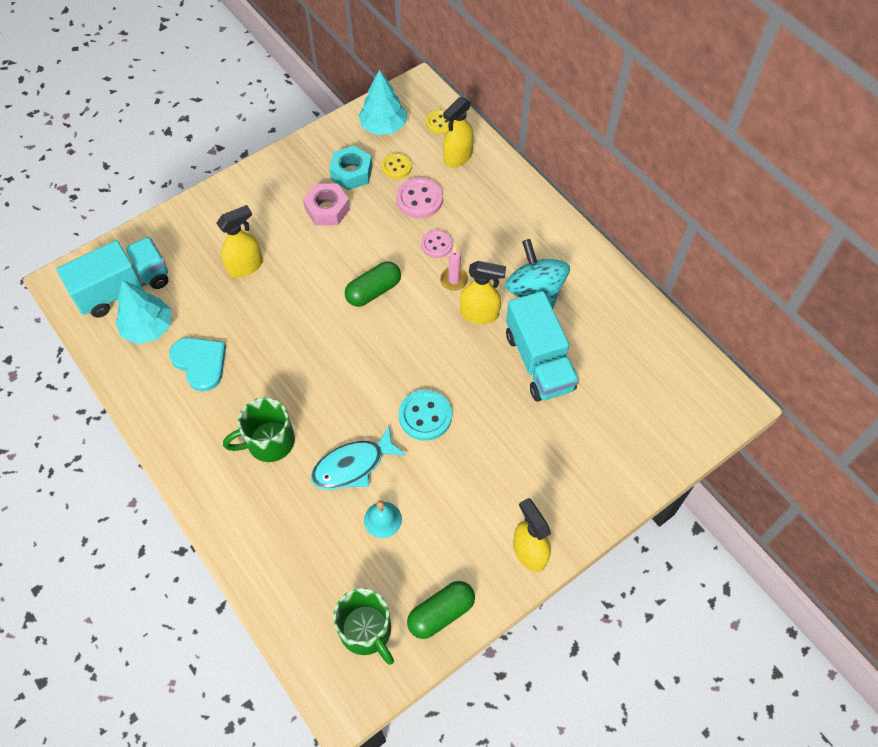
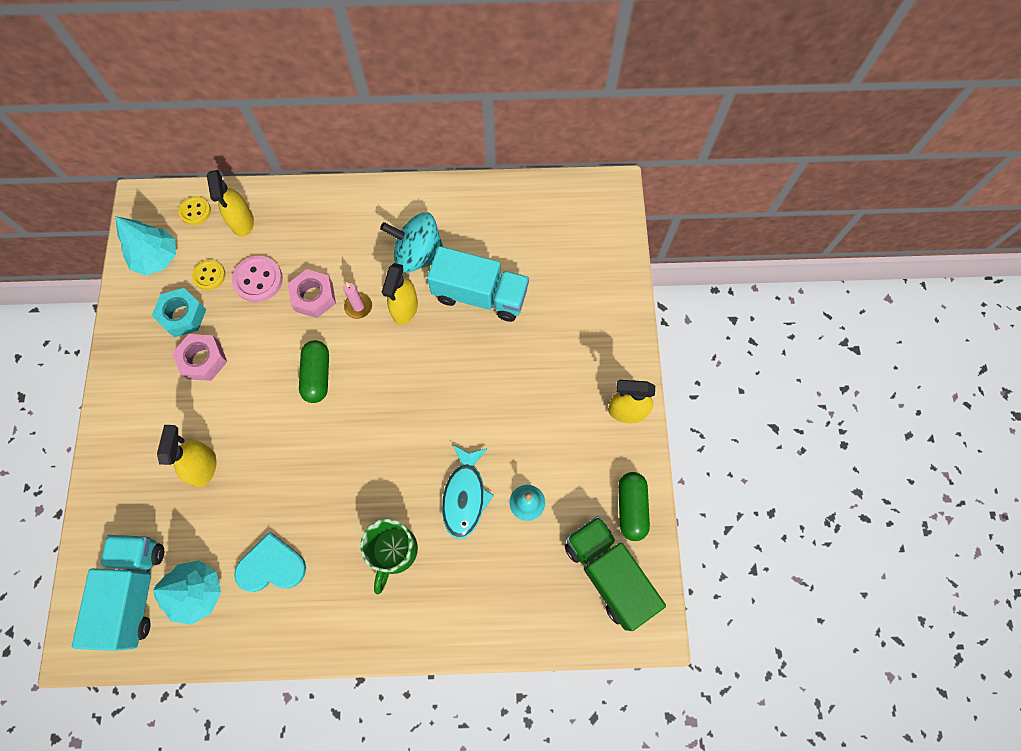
camera: 55 degrees left, 10 degrees up
green mug [333,588,394,665] -> green truck [565,516,666,631]
turquoise button [399,389,452,441] -> none
pink button [421,230,453,258] -> pink nut [288,269,336,318]
yellow spray bottle [460,261,506,324] -> yellow spray bottle turned 150 degrees clockwise [382,263,418,325]

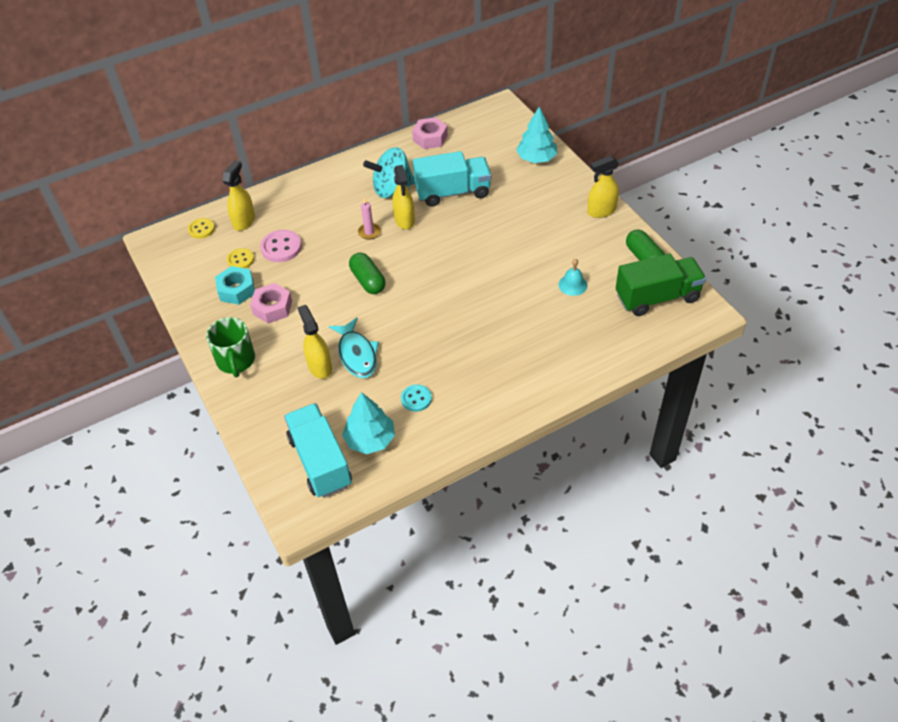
camera: 25 degrees left, 20 degrees down
turquoise tree [116,216,176,275] -> turquoise tree moved to [516,107,557,163]
yellow spray bottle [207,170,254,237] -> yellow spray bottle turned 120 degrees counterclockwise [222,160,255,231]
turquoise heart [234,532,306,592] -> turquoise button [401,384,432,412]
pink nut [288,269,336,318] -> pink nut moved to [412,117,448,149]
green mug [360,519,418,594] -> green mug moved to [206,317,255,377]
turquoise fish [442,445,494,539] -> turquoise fish moved to [329,317,379,378]
green truck [565,516,666,631] -> green truck turned 135 degrees clockwise [616,253,706,316]

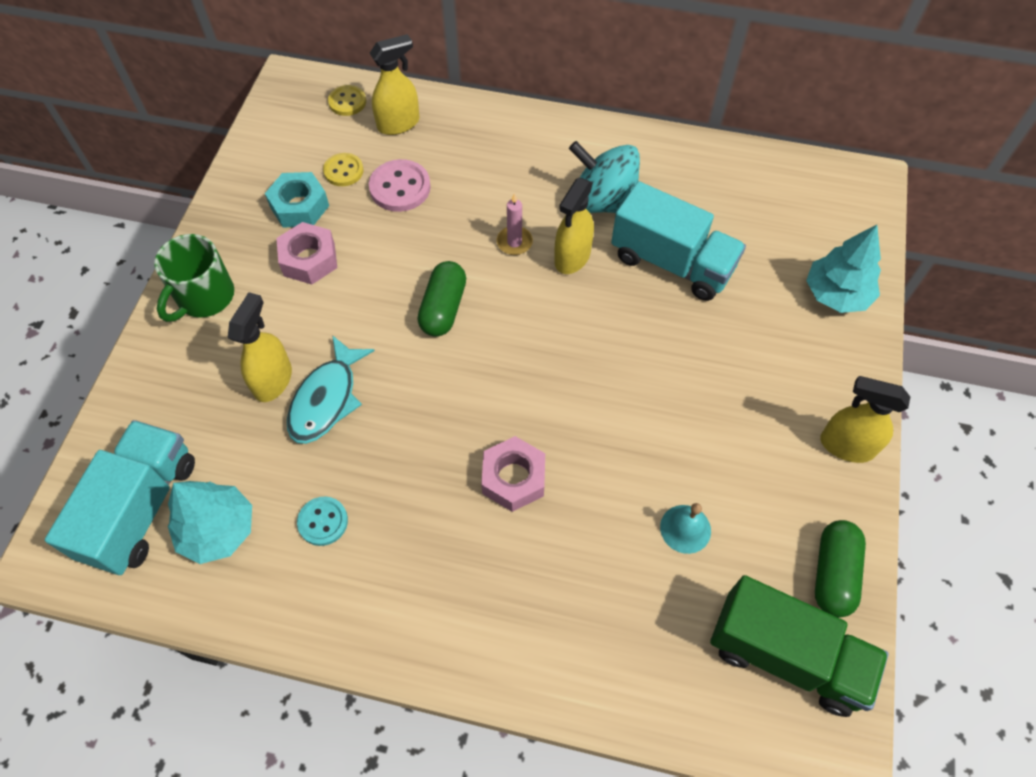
camera: 40 degrees right, 10 degrees up
pink nut [412,117,448,149] -> pink nut moved to [481,436,545,512]

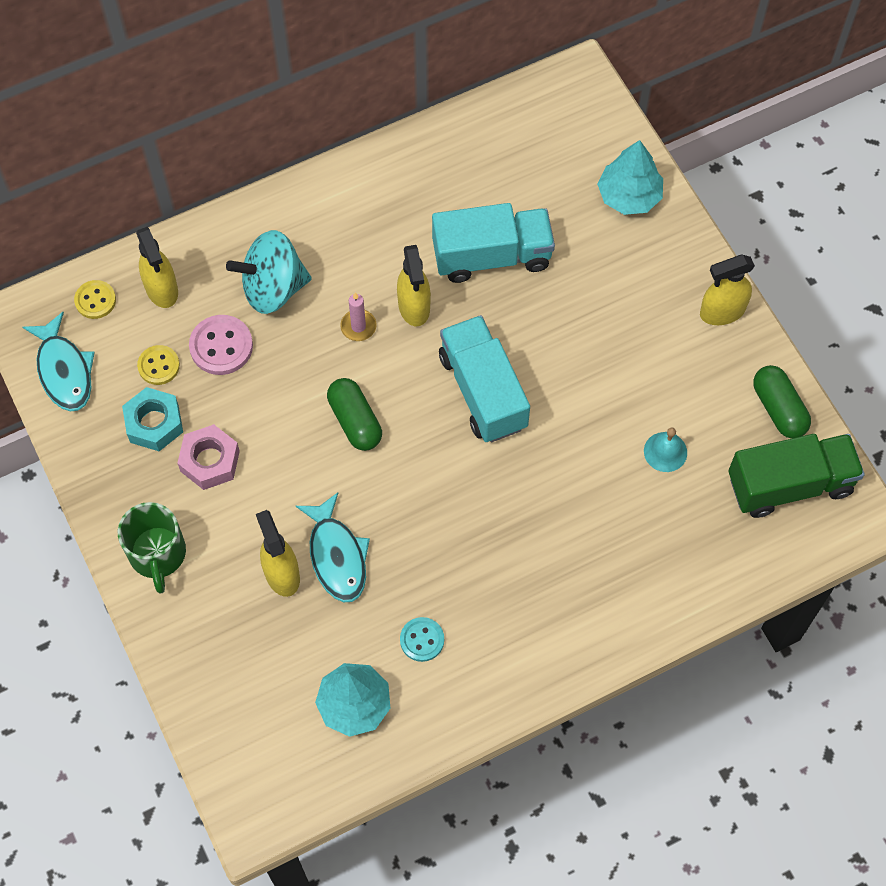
camera: 40 degrees left, 5 degrees up
turquoise truck [45,420,195,575] -> turquoise truck moved to [439,315,530,442]
yellow spray bottle [370,34,419,135] -> yellow spray bottle turned 135 degrees clockwise [136,227,178,308]
pink nut [481,436,545,512] -> none
turquoise spinning top [569,141,640,213] -> turquoise spinning top moved to [226,230,311,314]
none -> turquoise fish [23,312,95,412]

